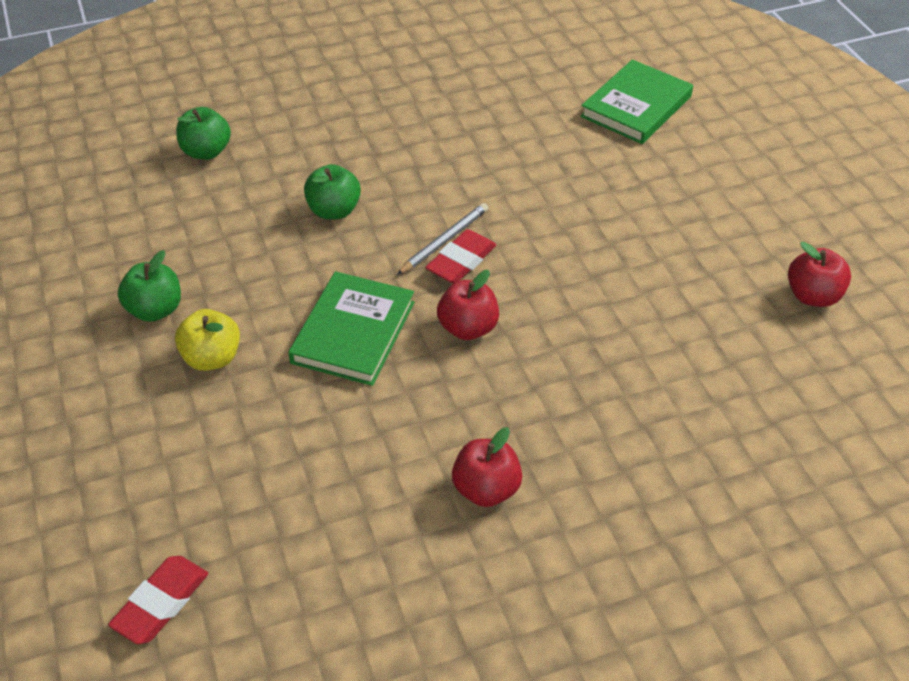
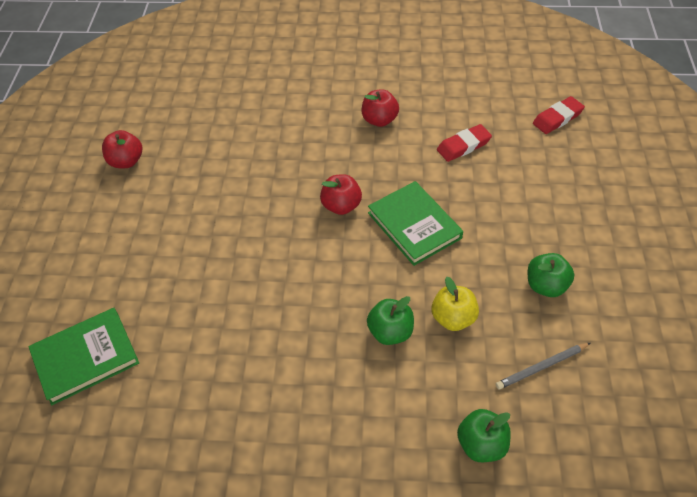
camera: 155 degrees left, 5 degrees up
yellow apple [175,309,240,371] -> yellow apple moved to [432,277,479,331]
green book [288,271,415,386] -> green book turned 75 degrees counterclockwise [368,181,463,266]
grey pencil [397,203,488,275] -> grey pencil moved to [496,343,591,390]
red eraser [425,229,496,284] -> red eraser moved to [437,124,492,162]

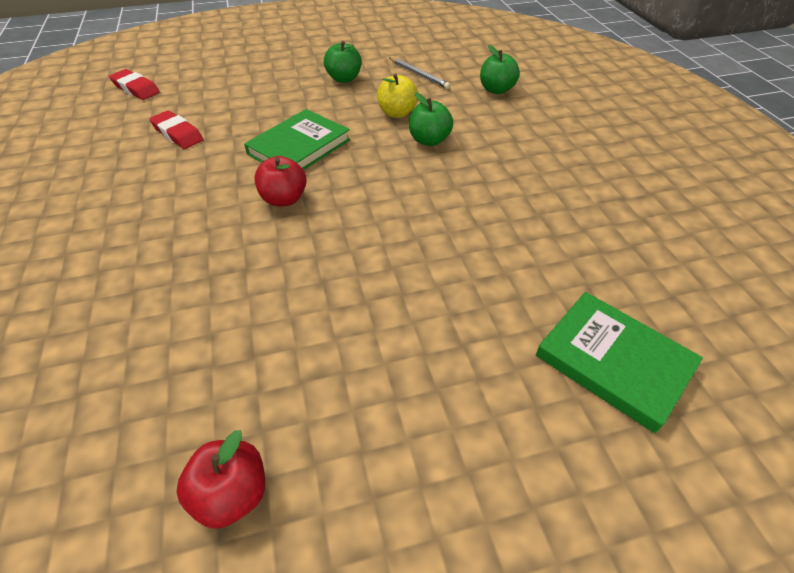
camera: 110 degrees left, 5 degrees down
red apple [362,89,399,127] -> none

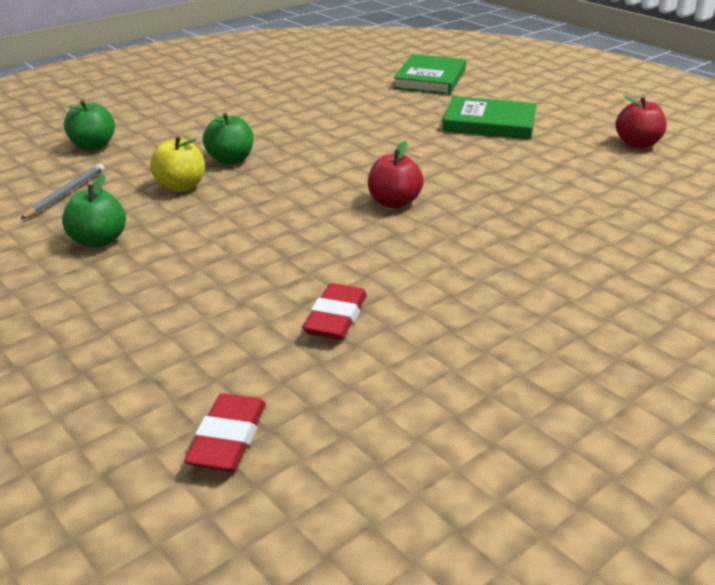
camera: 115 degrees left, 15 degrees down
green book [244,109,350,170] -> green book moved to [442,96,537,140]

